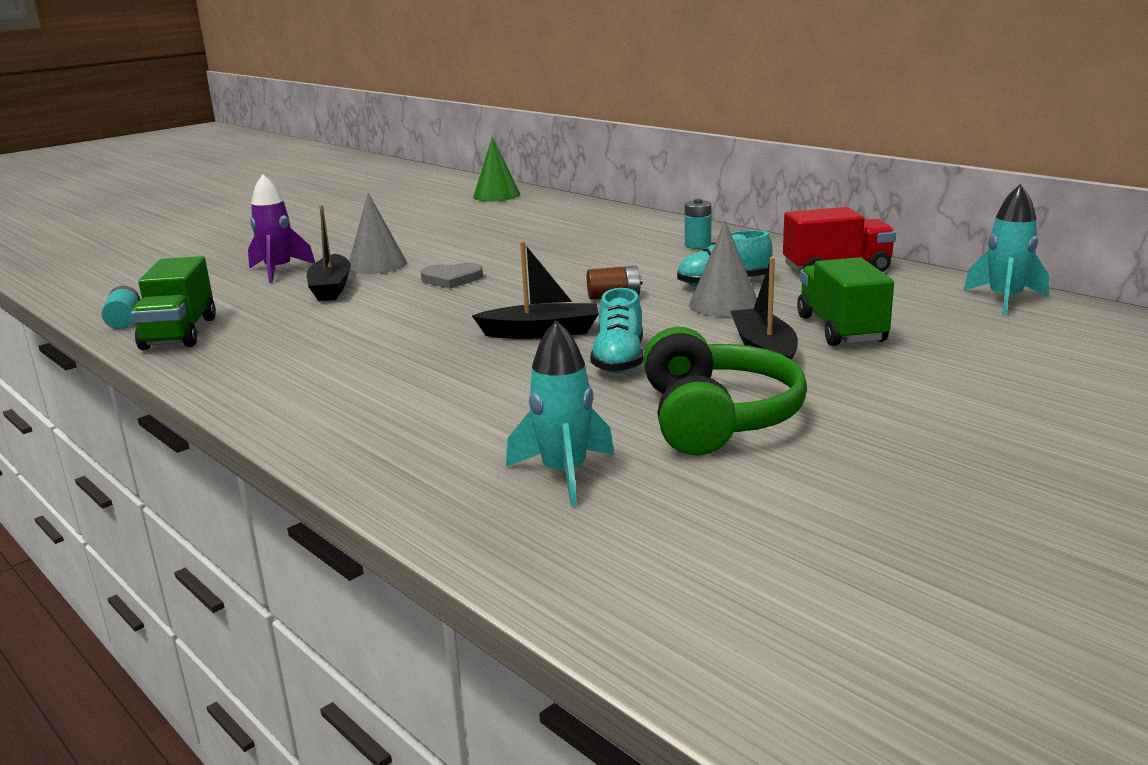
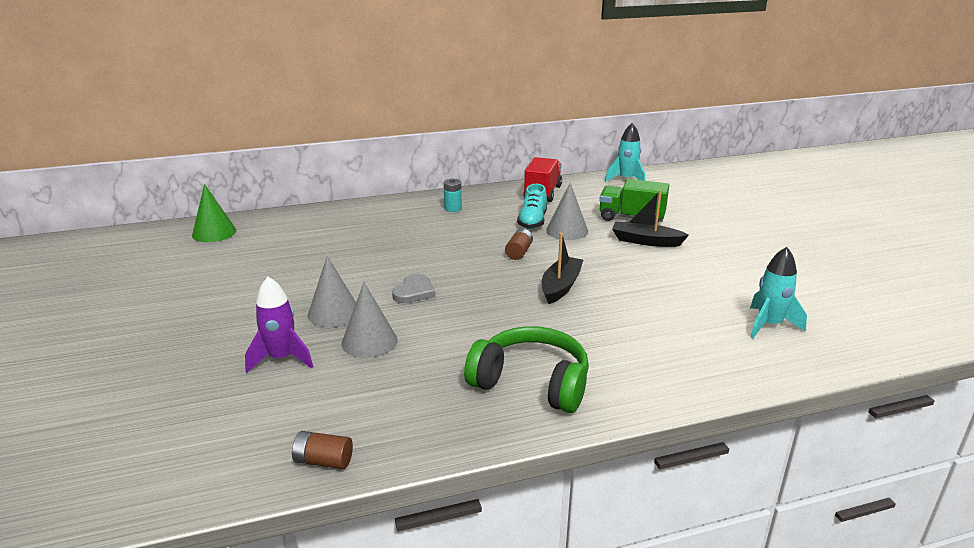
camera: 65 degrees left, 5 degrees up
turquoise battery [101,286,140,329] -> brown battery [292,431,353,469]
green truck [131,256,216,350] -> none
black boat [307,205,351,301] -> grey cone [342,282,397,358]
turquoise shoe [590,288,643,373] -> none
green headphones [643,327,807,455] -> green headphones moved to [464,326,589,413]

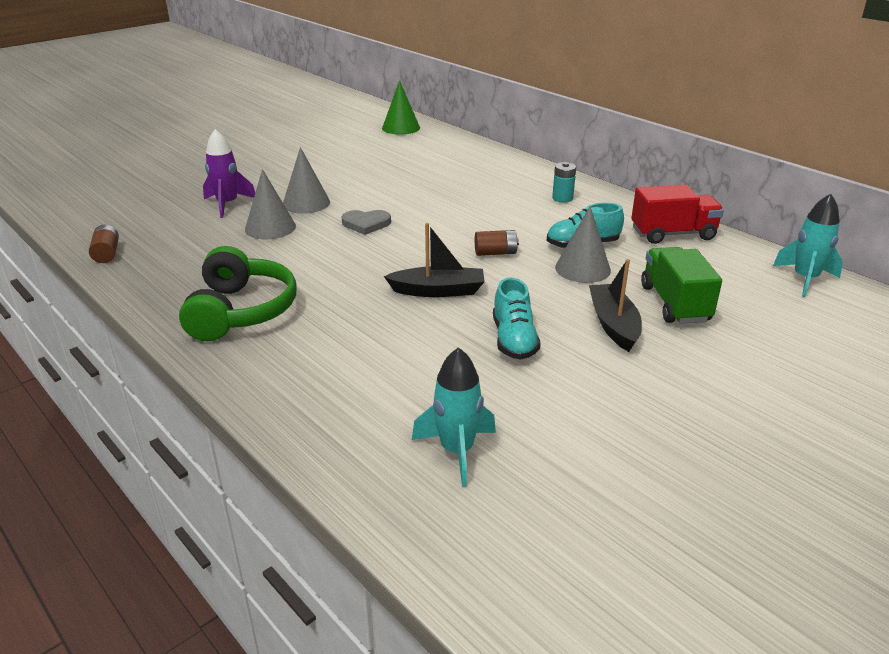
camera: 65 degrees right, 5 degrees up
none -> turquoise shoe [493,277,541,360]

